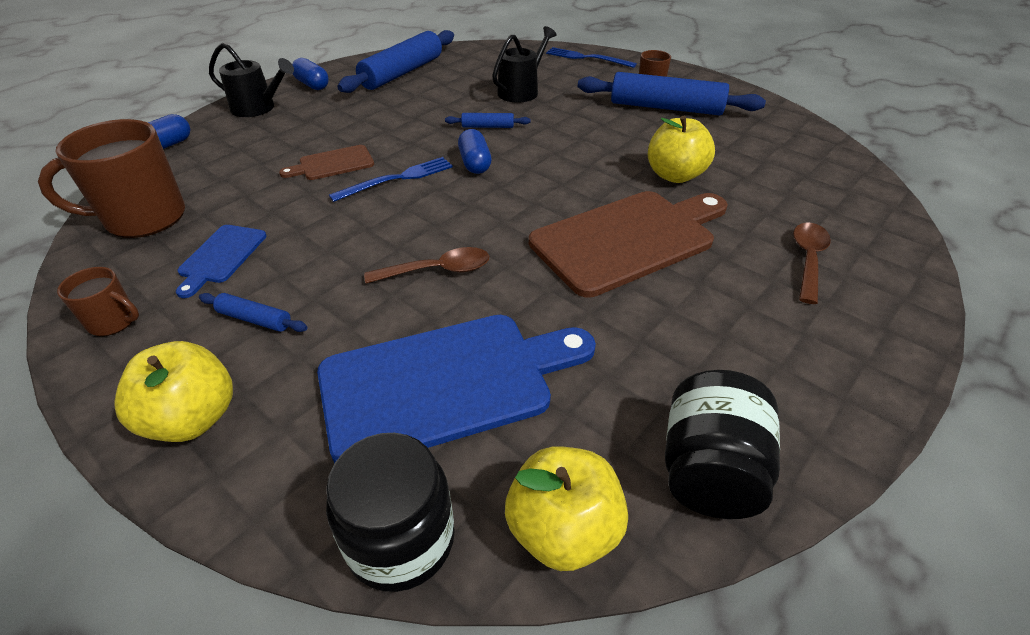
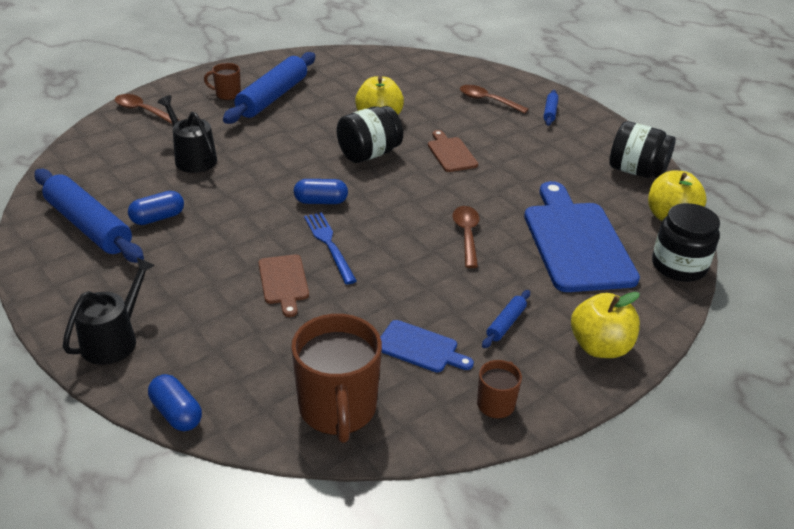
camera: 80 degrees left, 5 degrees down
blue capsule [292,58,329,90] -> blue capsule moved to [128,191,184,225]
blue rolling pin [445,113,530,128] -> blue rolling pin moved to [543,90,559,126]
brown cutting board [529,191,728,298] -> brown cutting board [428,130,478,172], size x0.48
blue fork [546,47,637,68] -> brown spoon [115,94,179,124]
none -> black jar [337,106,403,163]

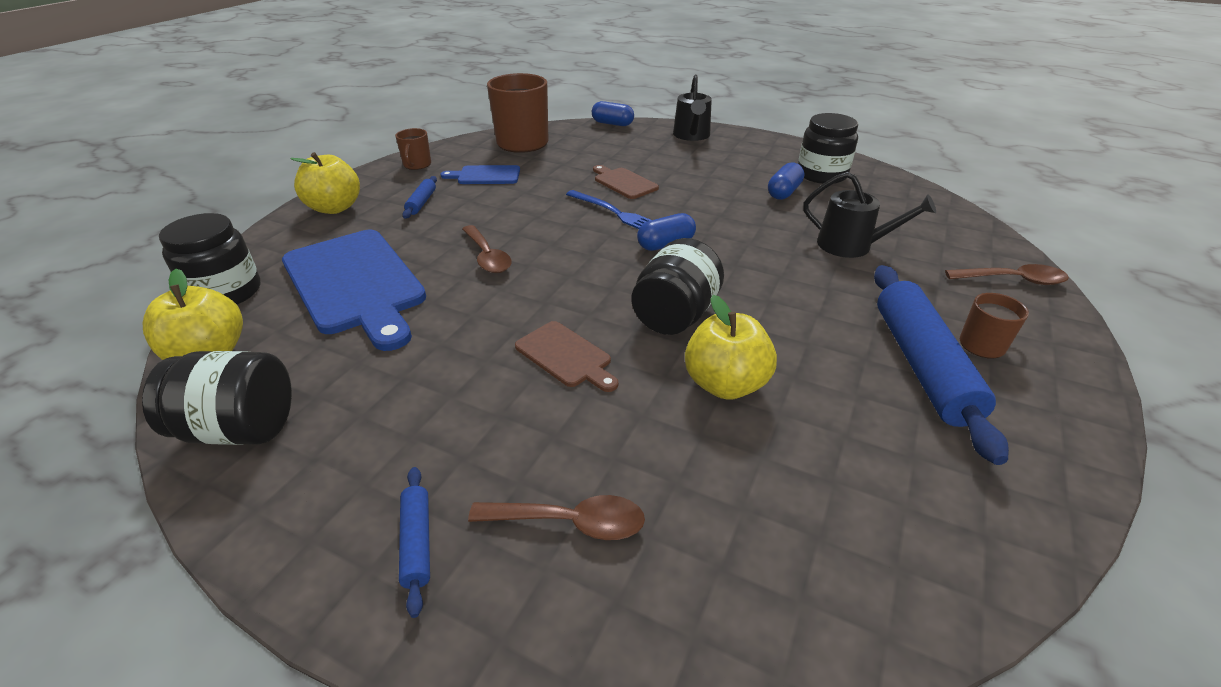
camera: 155 degrees right, 0 degrees up
blue rolling pin [34,169,144,263] -> black jar [798,113,858,184]

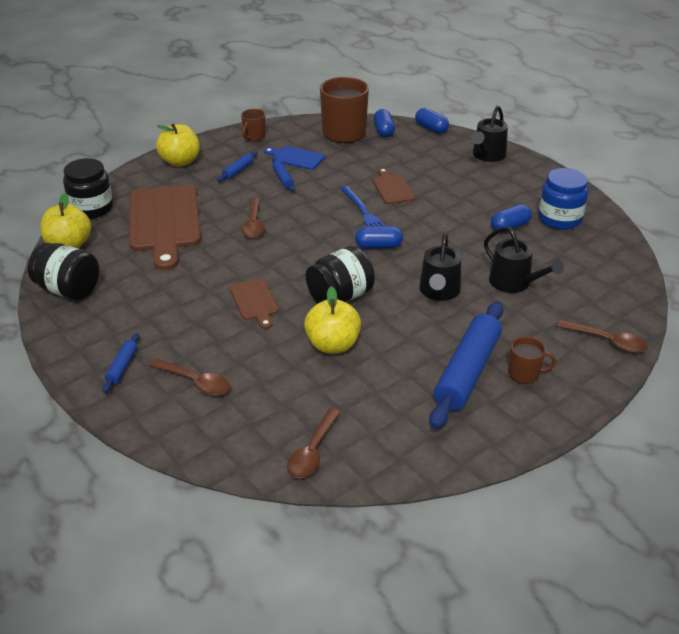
camera: 25 degrees right, 0 degrees up
blue cutting board [282,230,426,351] -> brown cutting board [129,185,201,270]
black jar [798,113,858,184] -> blue jar [538,168,588,230]
none -> blue rolling pin [272,158,295,192]
none -> brown spoon [287,408,341,478]
none -> blue capsule [374,109,395,137]
none -> black watering can [419,232,461,301]

